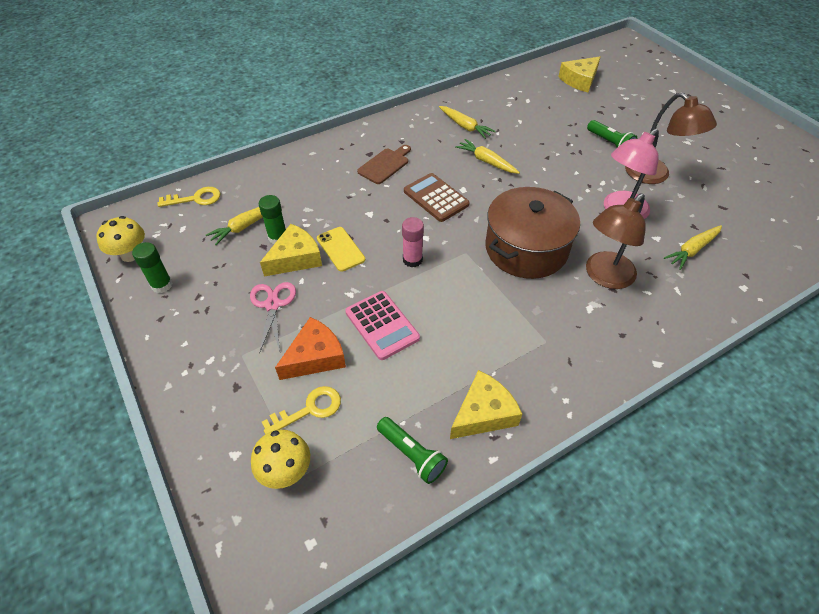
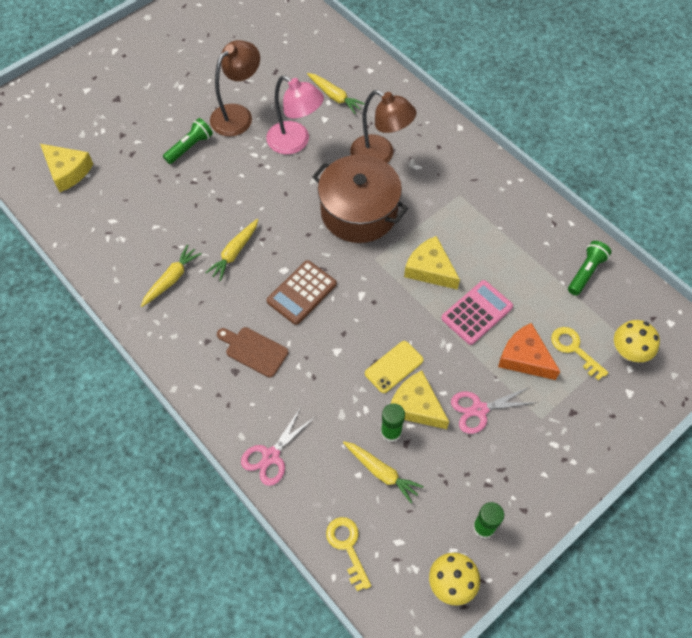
camera: 100 degrees left, 10 degrees up
pink glue stick [402,217,424,267] -> none
yellow cheese [450,370,522,439] -> yellow cheese moved to [404,236,460,290]
none -> pink scissors [241,407,315,486]

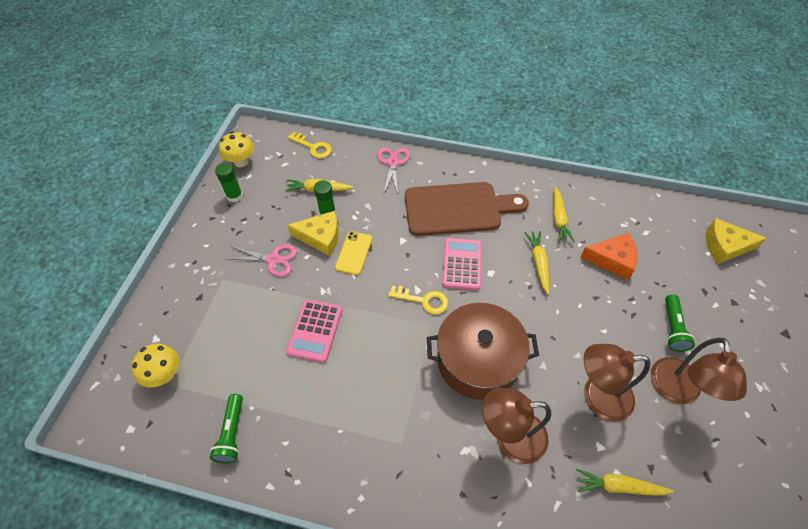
camera: 145 degrees right, 5 degrees down
brown cutting board [217,327,288,378] -> brown cutting board [405,182,529,236], size x2.01
pink lamp [266,75,324,154] -> brown lamp [584,344,650,422]
brown calculator [267,260,337,325] -> pink calculator [442,238,482,290]
yellow cheese [404,236,460,290] -> none
pink scissors [451,387,534,434] -> pink scissors turned 60 degrees clockwise [227,244,297,277]
orange cheese [498,323,561,380] -> orange cheese moved to [580,233,638,280]
yellow key [551,327,609,381] -> yellow key moved to [388,286,448,314]

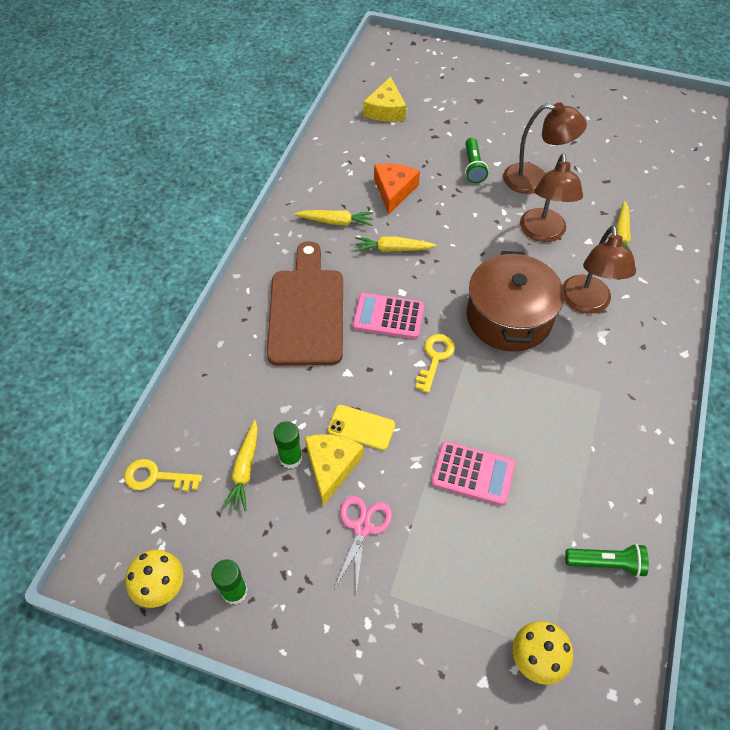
camera: 85 degrees left, 0 degrees up
yellow key [288,132,332,158] -> yellow key turned 120 degrees counterclockwise [124,459,202,491]
pink scissors [377,147,410,194] -> none
green flashlight [665,294,695,352] -> green flashlight turned 75 degrees clockwise [465,138,488,183]

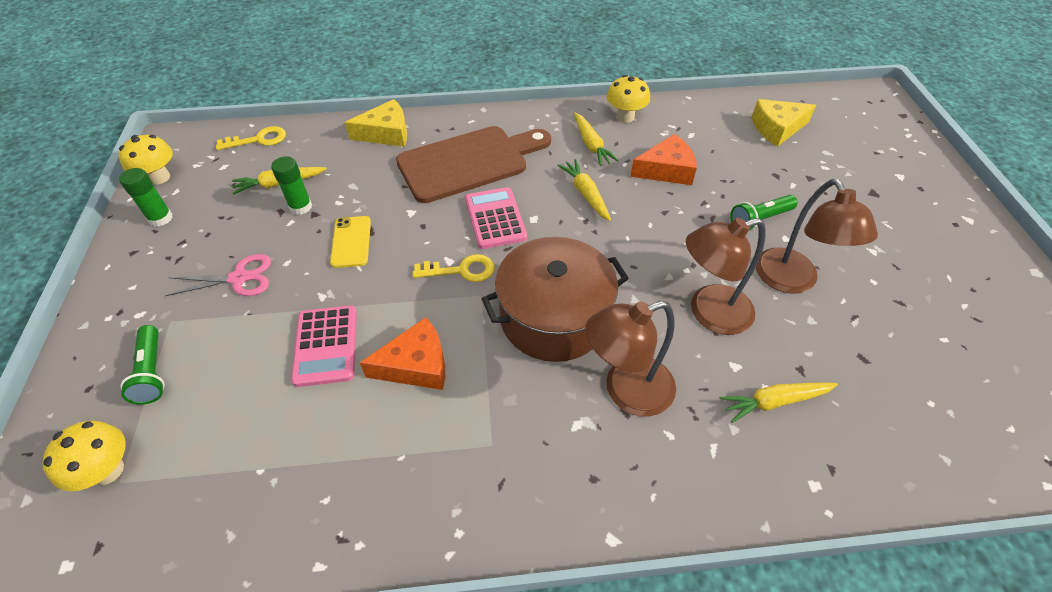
camera: 65 degrees right, 5 degrees down
yellow key [124,459,202,491] -> yellow key turned 90 degrees clockwise [216,126,286,150]
yellow cheese [305,434,363,506] -> yellow cheese moved to [345,99,407,147]
green flashlight [565,544,649,577] -> green flashlight moved to [120,325,165,404]
none -> orange cheese [360,317,445,390]
none -> yellow mushroom [607,75,650,123]

